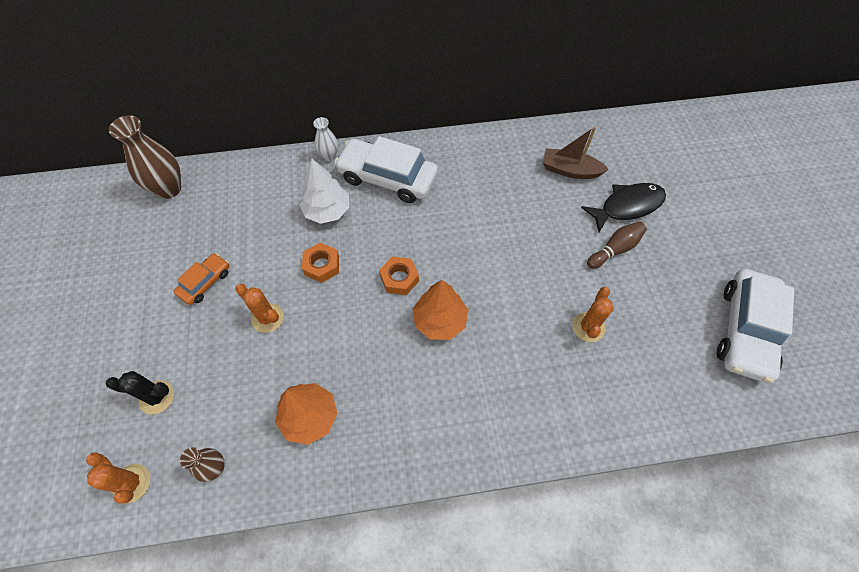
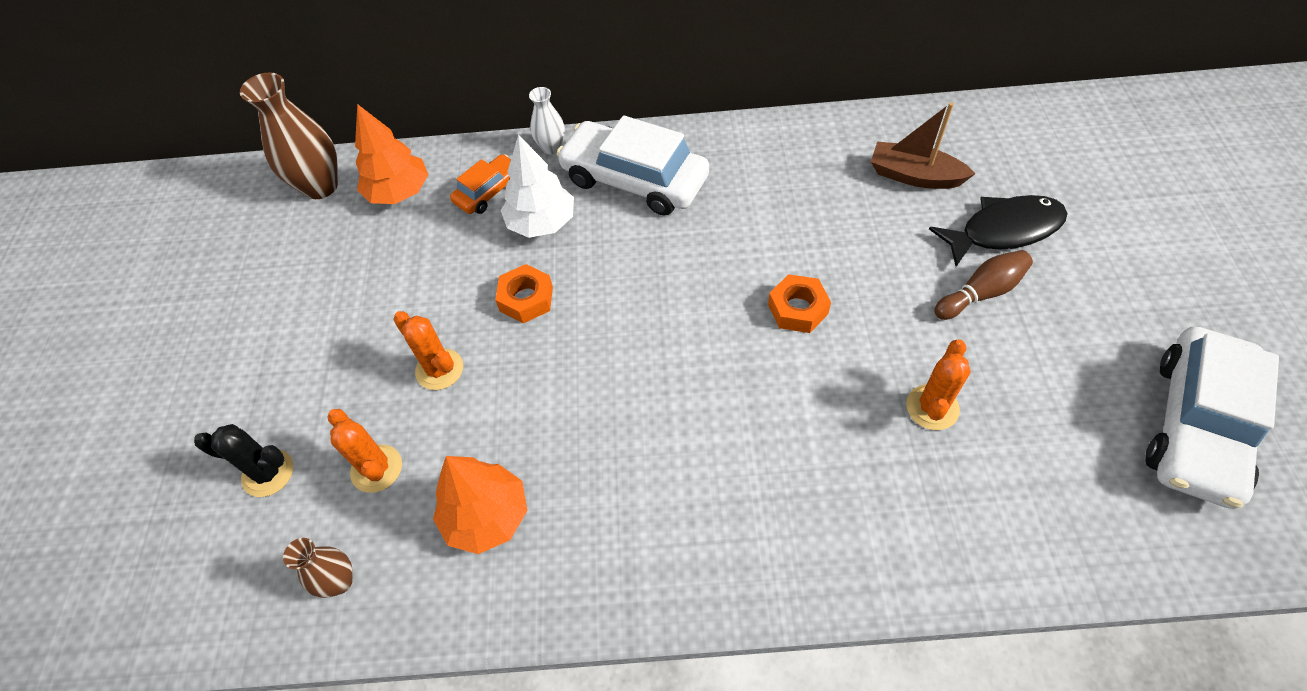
camera: 10 degrees right, 5 degrees down
orange cactus [86,452,150,504] -> orange cactus moved to [328,409,402,493]
orange car [174,253,230,305] -> orange car moved to [450,154,511,214]
orange nut [379,256,419,295] -> orange nut moved to [768,274,831,333]
orange tree [412,280,468,340] -> orange tree moved to [355,104,429,204]

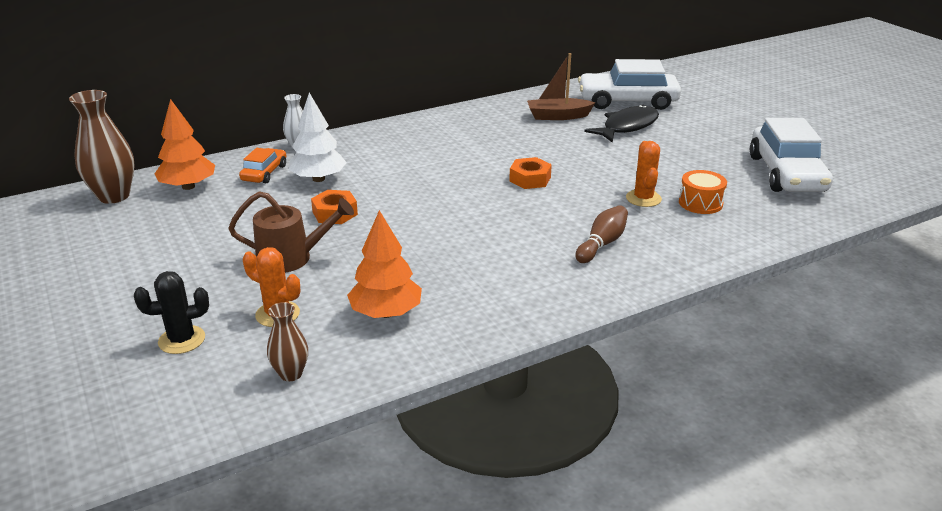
camera: 30 degrees left, 25 degrees down
orange cactus [393,311,463,390] -> brown watering can [228,191,354,273]
white car [557,115,709,216] -> white car moved to [578,59,681,110]
brown bowling pin [934,250,1033,320] -> brown bowling pin moved to [576,205,628,263]
none -> orange drum [679,170,727,214]

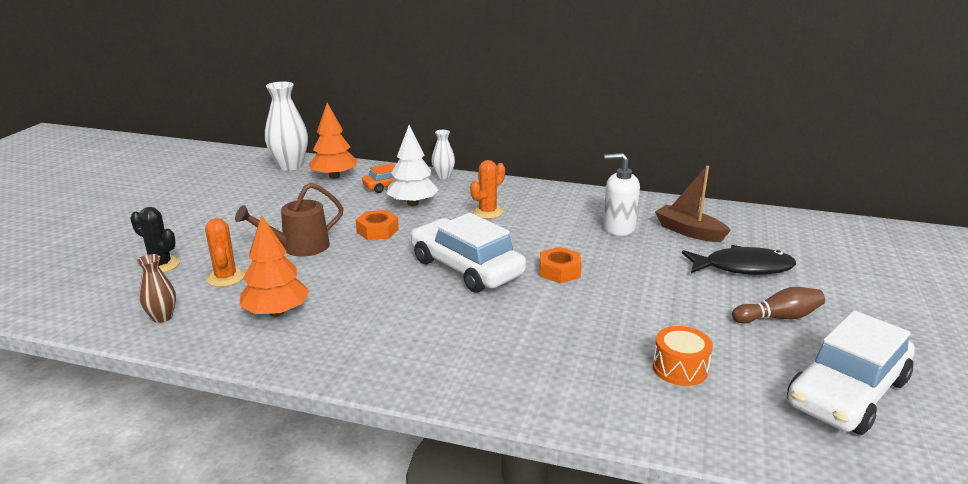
camera: 45 degrees right, 5 degrees down
brown vase [69,90,135,204] -> white vase [265,81,308,171]
brown watering can [228,191,354,273] -> brown watering can turned 105 degrees clockwise [235,183,343,257]
brown bowling pin [576,205,628,263] -> brown bowling pin moved to [732,287,825,323]
white car [578,59,681,110] -> white car moved to [411,213,526,293]
orange cactus [626,141,662,207] -> orange cactus moved to [470,160,505,219]
none -> white soap dispenser [603,153,640,236]

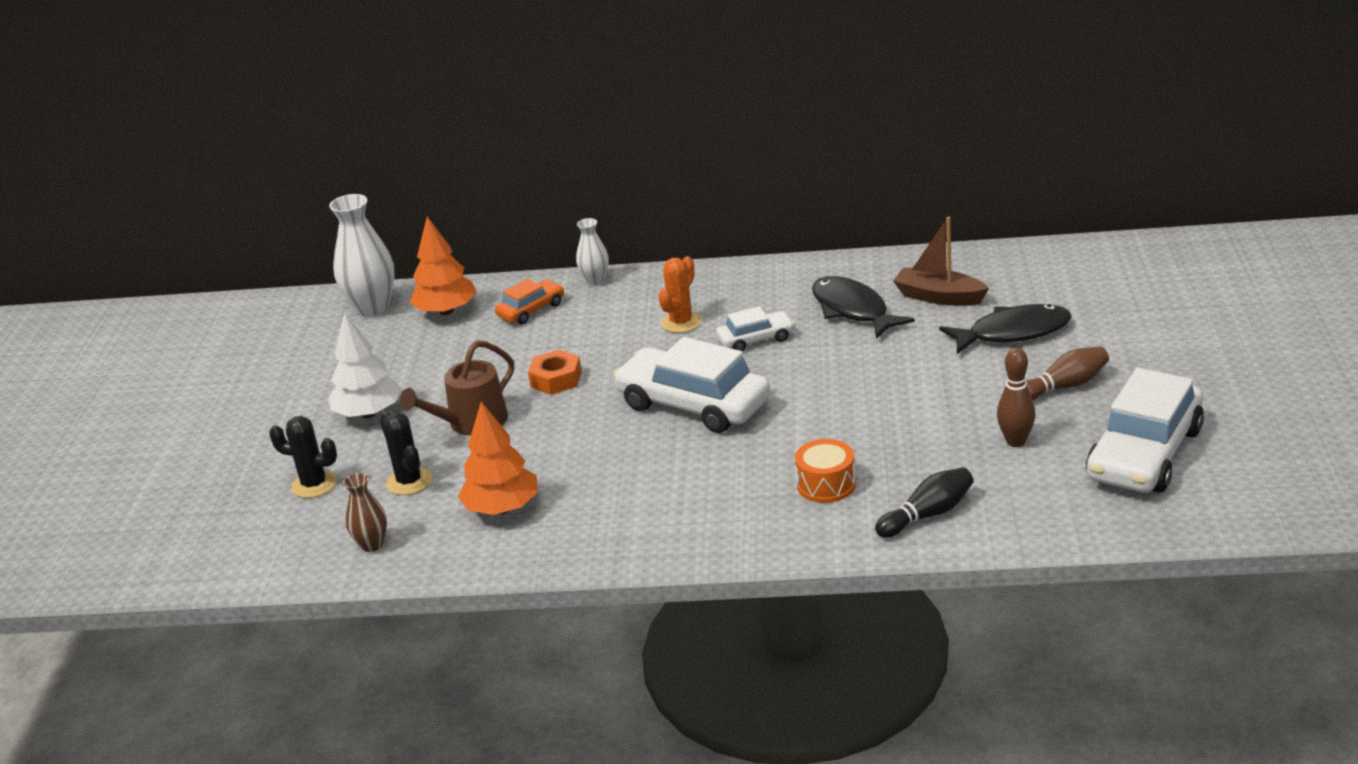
camera: 10 degrees left, 5 degrees up
orange cactus [205,218,245,287] -> black cactus [380,412,432,495]
white tree [386,125,439,206] -> white tree moved to [329,313,402,418]
orange nut [540,247,581,283] -> none
white soap dispenser [603,153,640,236] -> black fish [812,276,915,339]
orange drum [653,326,713,386] -> orange drum moved to [795,439,856,503]
none -> white car [716,306,795,352]
none -> black bowling pin [875,467,974,538]
none -> brown bowling pin [997,348,1036,447]

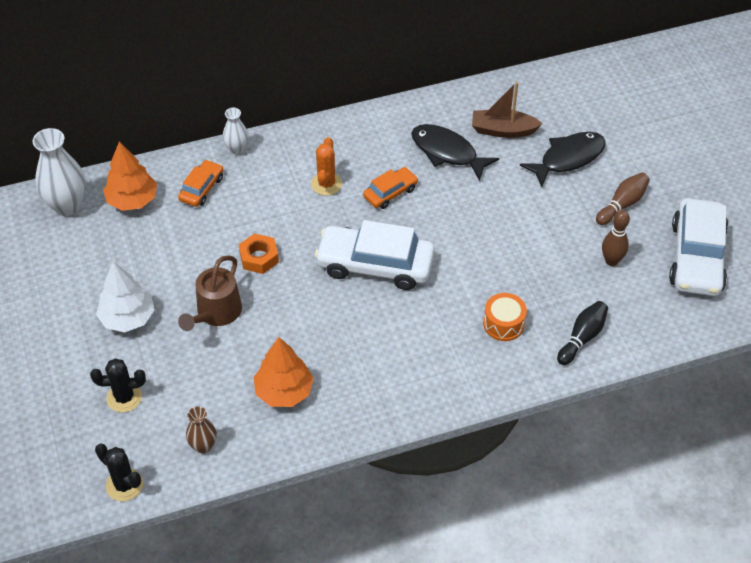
camera: 25 degrees left, 20 degrees up
black cactus [380,412,432,495] -> black cactus moved to [95,444,143,501]
white car [716,306,795,352] -> orange car [363,167,418,209]

